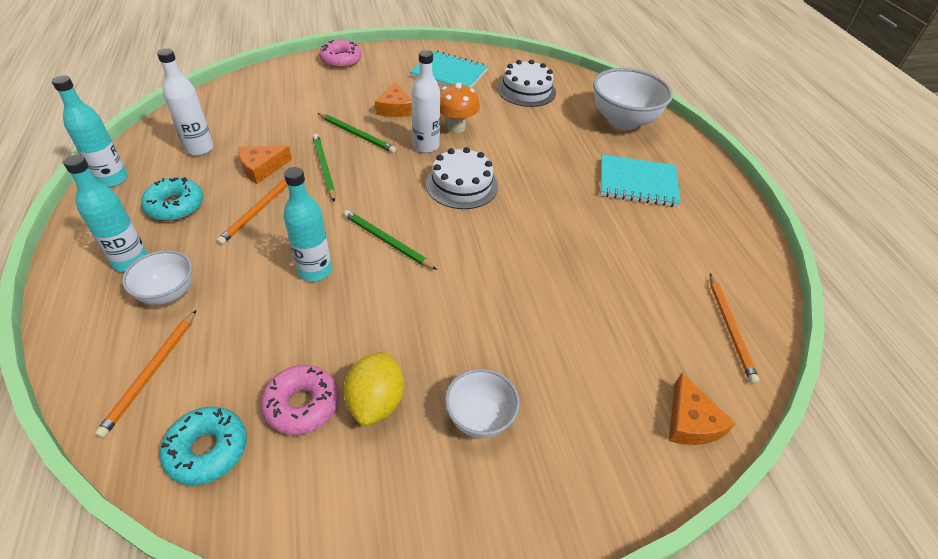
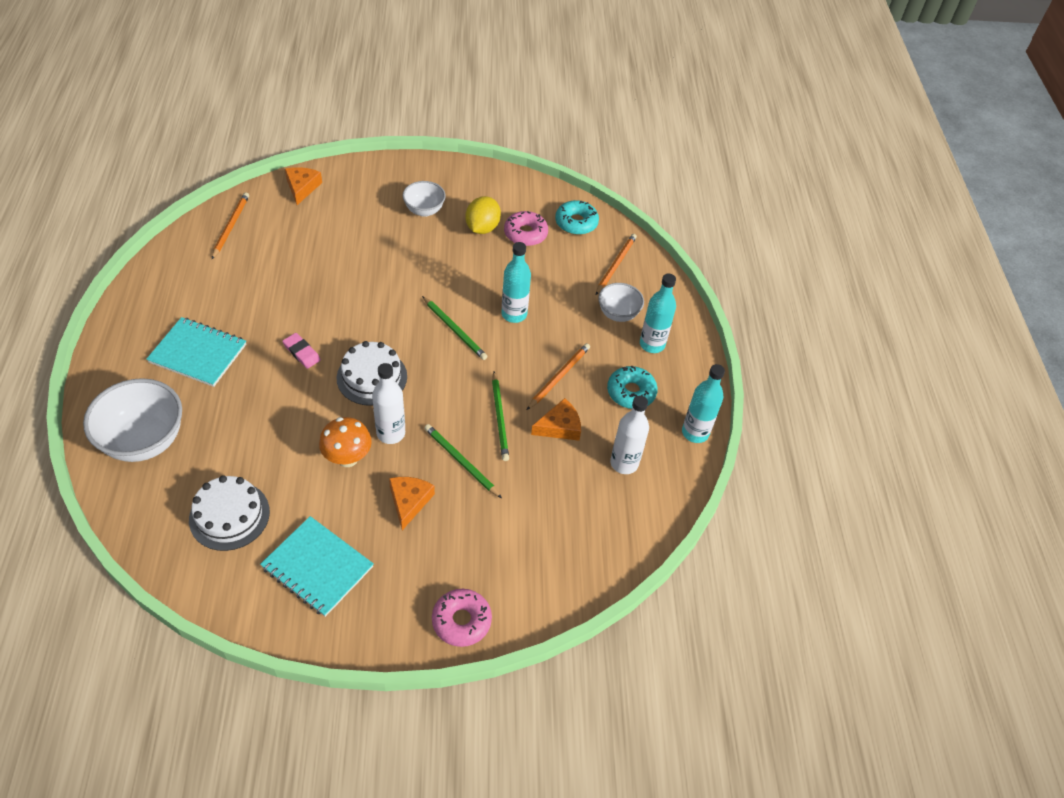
camera: 170 degrees left, 5 degrees up
none -> pink eraser [282,333,321,369]

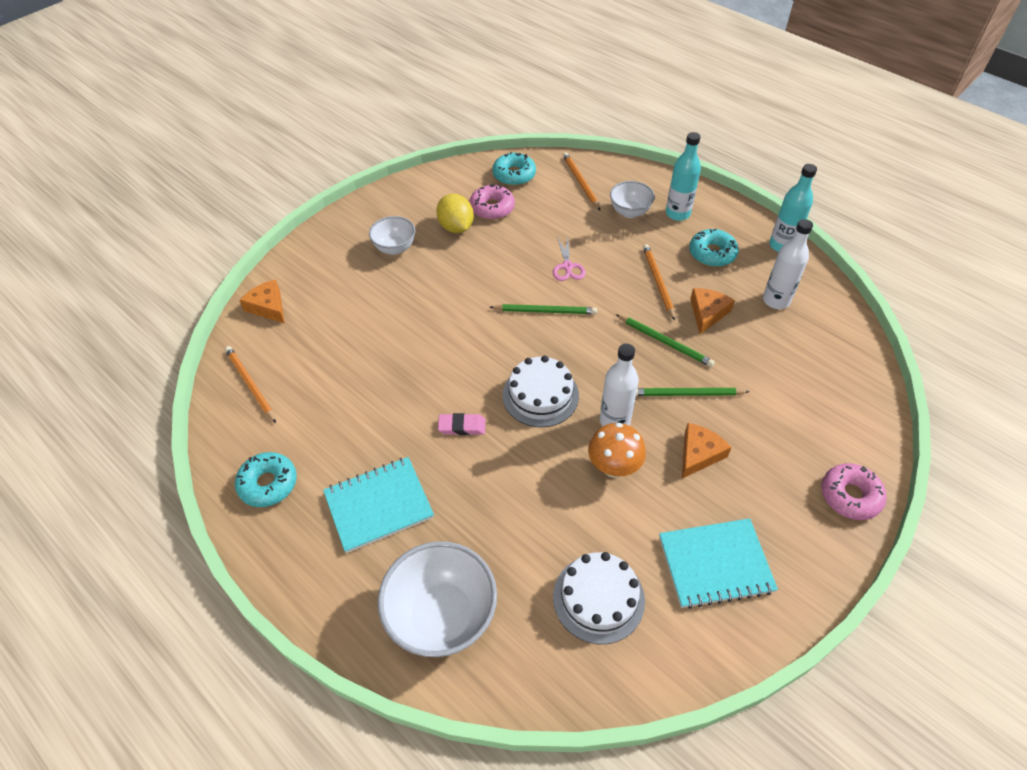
camera: 40 degrees left, 0 degrees up
orange cheese [389,477,435,530] -> orange cheese turned 75 degrees clockwise [682,423,732,479]
turquoise bottle [502,242,531,323] -> pink scissors [553,236,586,281]
none -> turquoise donut [235,452,297,507]

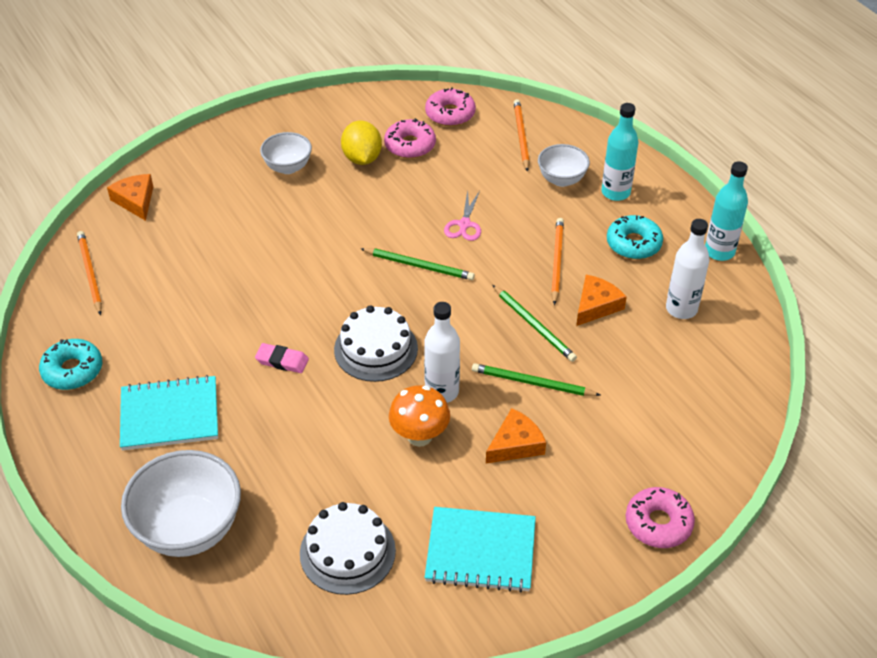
camera: 15 degrees right, 5 degrees down
turquoise donut [492,152,536,186] -> pink donut [425,87,476,126]

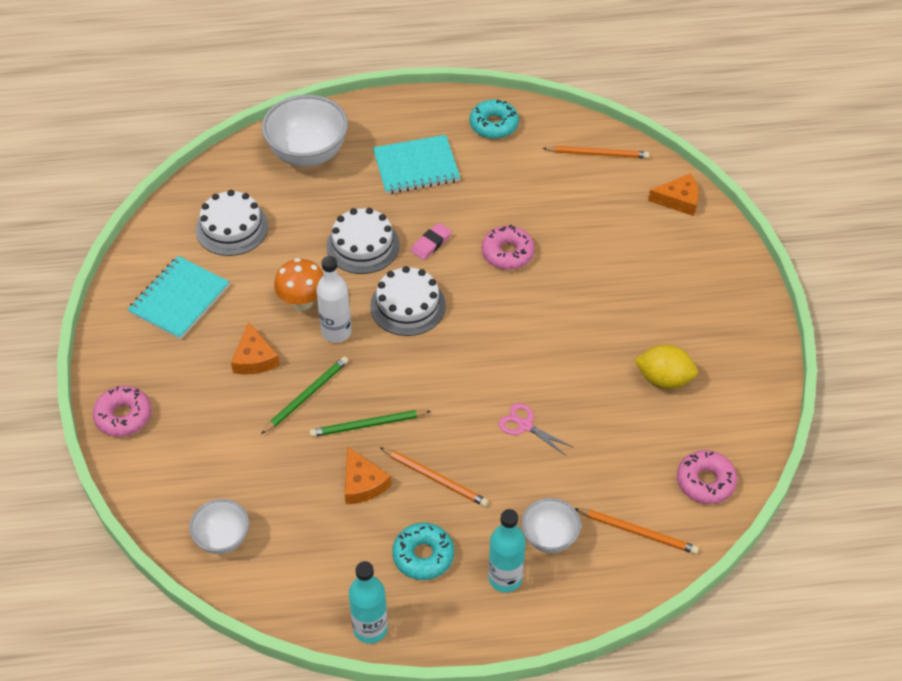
camera: 115 degrees right, 5 degrees up
turquoise notebook [120,375,218,450] -> turquoise notebook turned 60 degrees clockwise [373,135,460,194]
white bowl [260,132,312,174] -> white bowl moved to [189,499,249,554]
green pencil [361,248,475,280] -> none
pink donut [384,118,436,159] -> pink donut moved to [481,225,535,270]
white bottle [666,219,710,319] -> none
none -> white cake [326,208,400,274]

